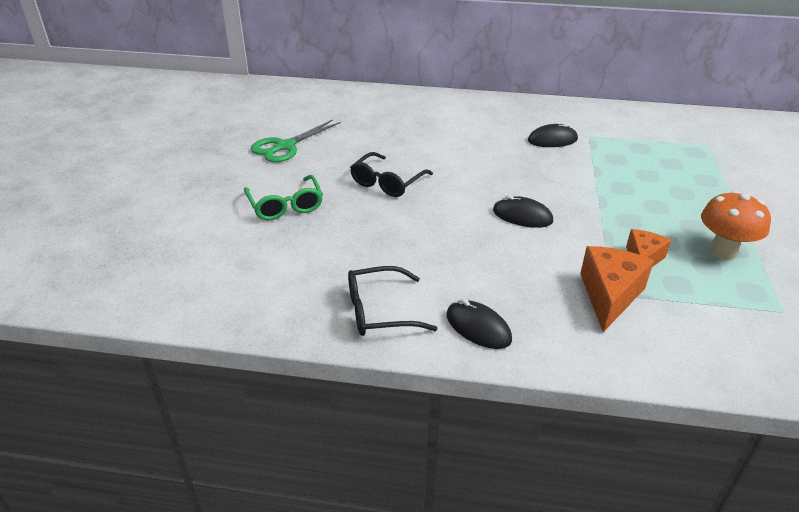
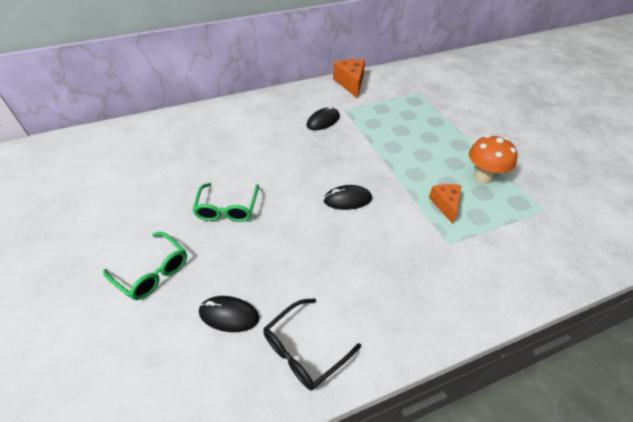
camera: 30 degrees left, 10 degrees up
green scissors [251,120,340,162] -> none
black glasses [350,152,433,197] -> green glasses [192,183,259,222]
black mouse [446,299,512,349] -> black mouse moved to [199,296,259,332]
orange cheese [580,246,654,332] -> orange cheese moved to [333,59,365,99]

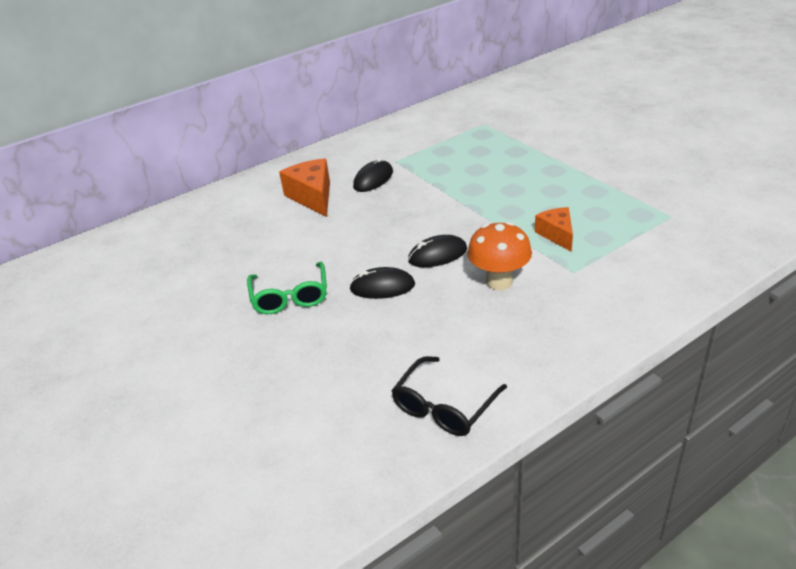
camera: 10 degrees left, 10 degrees down
green glasses [103,232,187,300] -> none
black mouse [199,296,259,332] -> black mouse moved to [349,267,415,299]
orange cheese [333,59,365,99] -> orange cheese moved to [279,158,330,217]
orange mushroom [469,135,518,184] -> orange mushroom moved to [467,222,532,290]

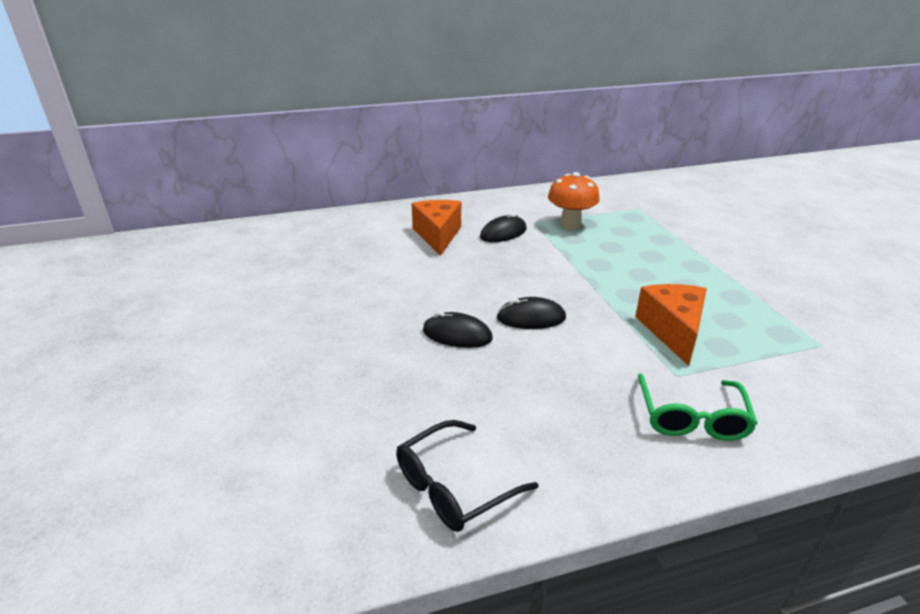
camera: 15 degrees right, 5 degrees down
green glasses [247,262,327,314] -> green glasses moved to [638,373,758,441]
orange mushroom [467,222,532,290] -> orange mushroom moved to [548,172,600,230]
orange cheese [535,207,573,252] -> orange cheese [635,284,707,366], size x1.55

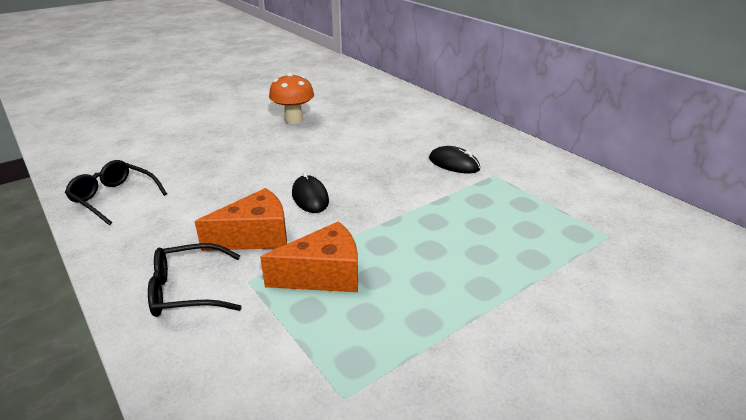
camera: 70 degrees right, 0 degrees up
orange cheese [412,200,461,256] -> orange cheese moved to [195,188,287,251]
black mouse [423,311,493,348] -> none
orange mushroom [548,172,600,230] -> orange mushroom moved to [269,72,314,124]
green glasses [638,373,758,441] -> black glasses [148,243,242,317]

